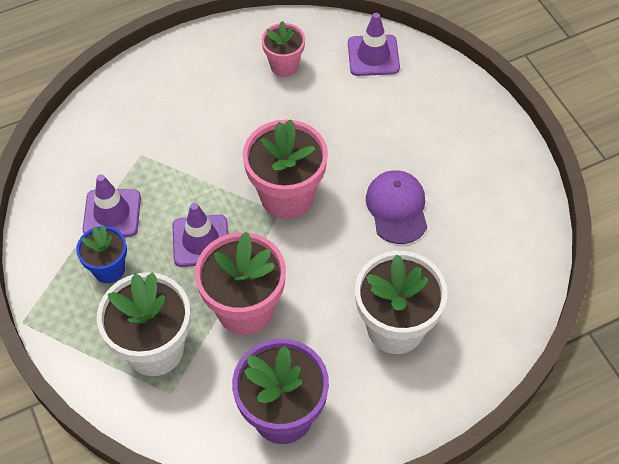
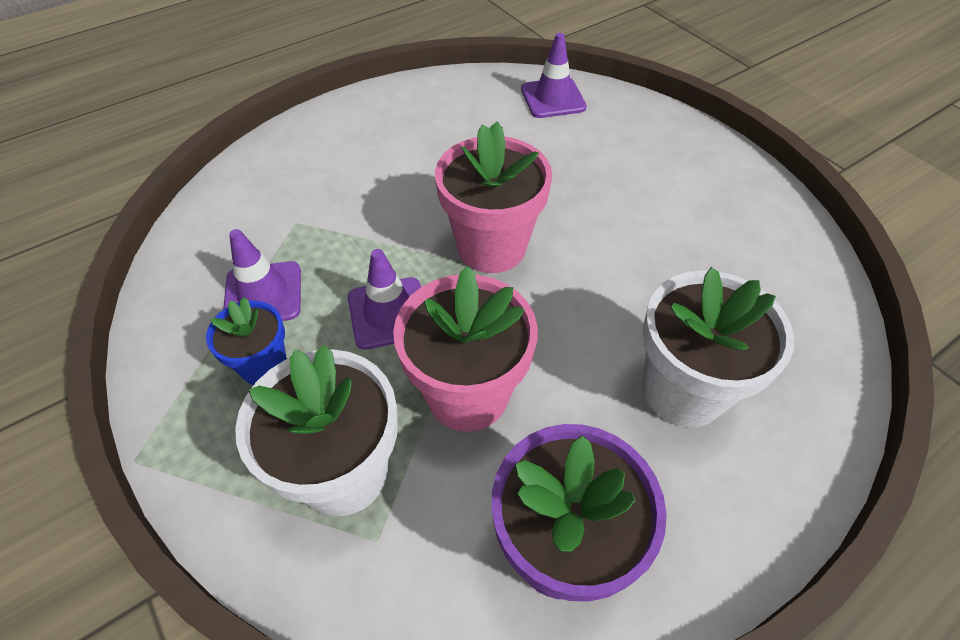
camera: 10 degrees left, 5 degrees down
pink flower pot [262,21,305,77] -> none
purple cap [366,170,427,244] -> none

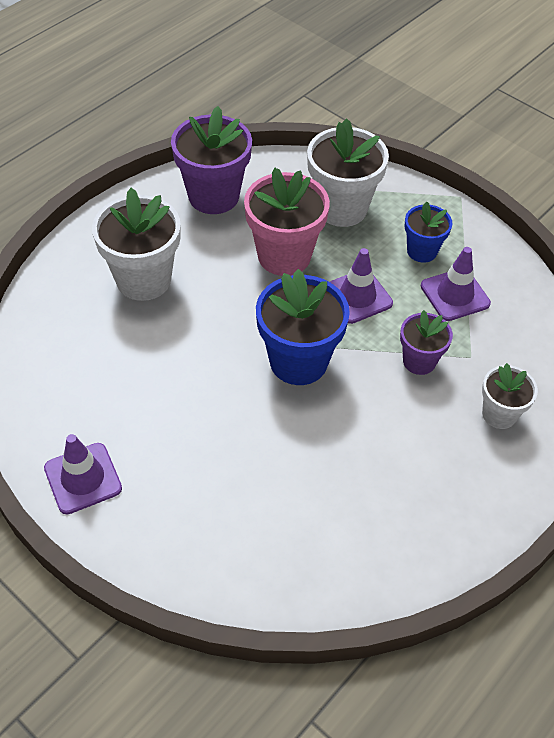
camera: 165 degrees right, 0 degrees up
pink flower pot [435,121,553,273] -> blue flower pot [256,269,350,385]
purple traffic cone [521,33,587,118] -> purple traffic cone moved to [44,434,122,514]
none -> purple flower pot [400,310,453,375]
none -> white flower pot [482,363,538,429]

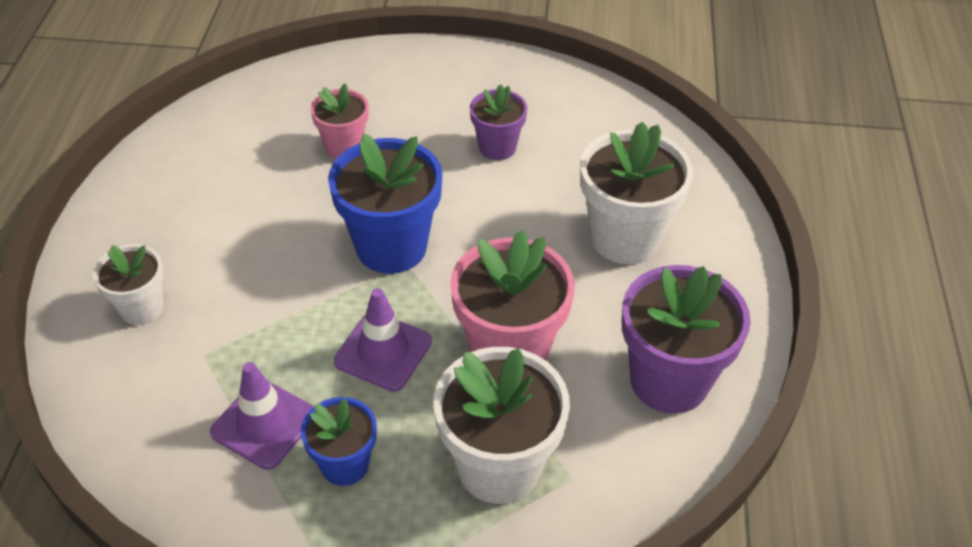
camera: 145 degrees right, 5 degrees down
purple traffic cone [44,434,122,514] -> none
purple flower pot [400,310,453,375] -> purple flower pot moved to [470,84,528,160]
none -> pink flower pot [310,84,369,159]

